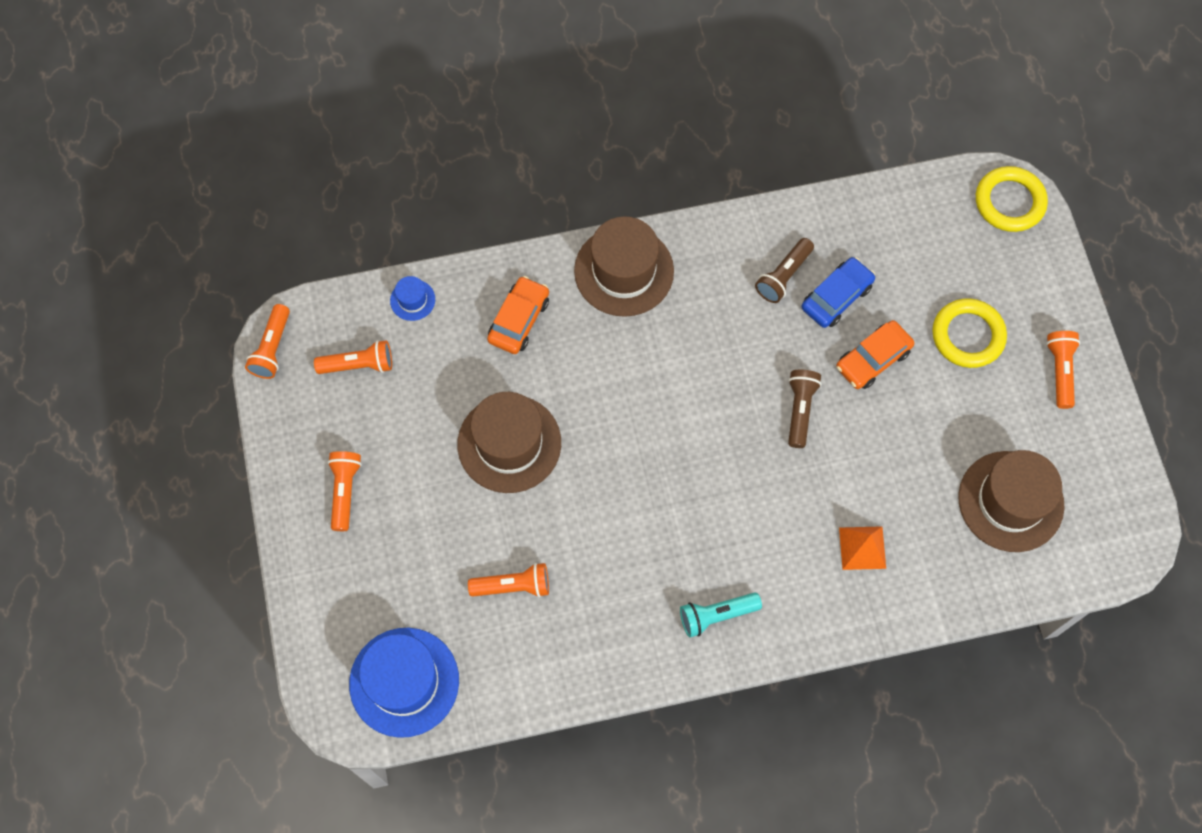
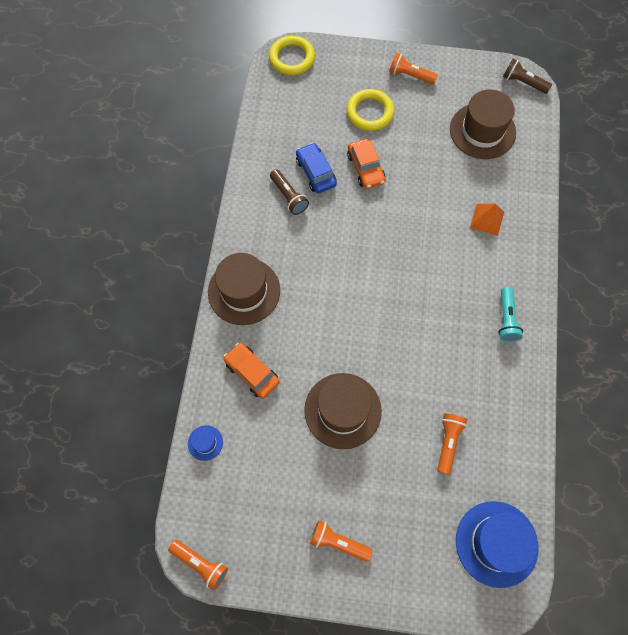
camera: 70 degrees left, 0 degrees up
orange flashlight [314,340,392,374] -> none
brown flashlight [788,370,821,448] -> brown flashlight moved to [503,59,552,94]

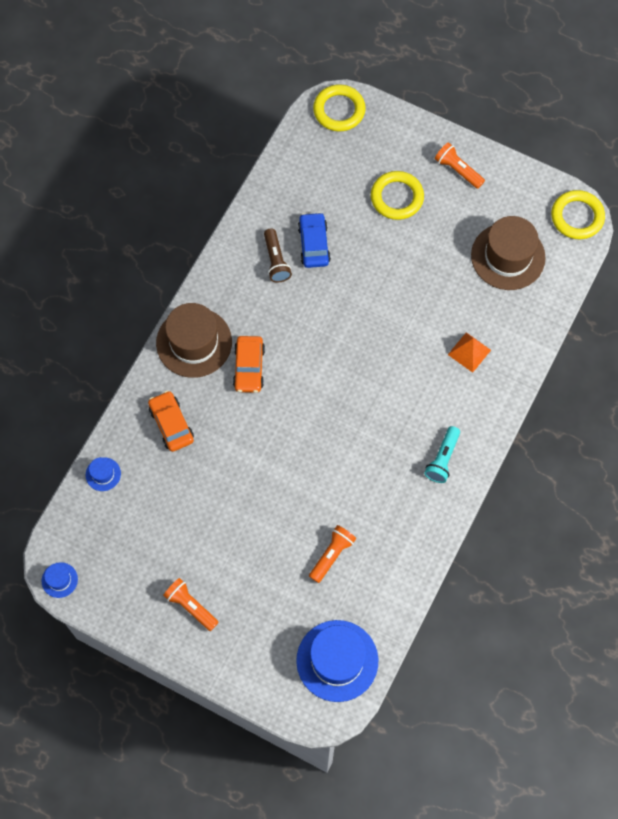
camera: 20 degrees right, 0 degrees up
orange flashlight [168,540,228,591] -> blue hat [42,562,78,598]
brown hat [304,373,382,449] -> none
orange car [347,139,386,189] -> orange car moved to [233,336,265,393]
brown flashlight [503,59,552,94] -> yellow ring [551,190,605,239]

